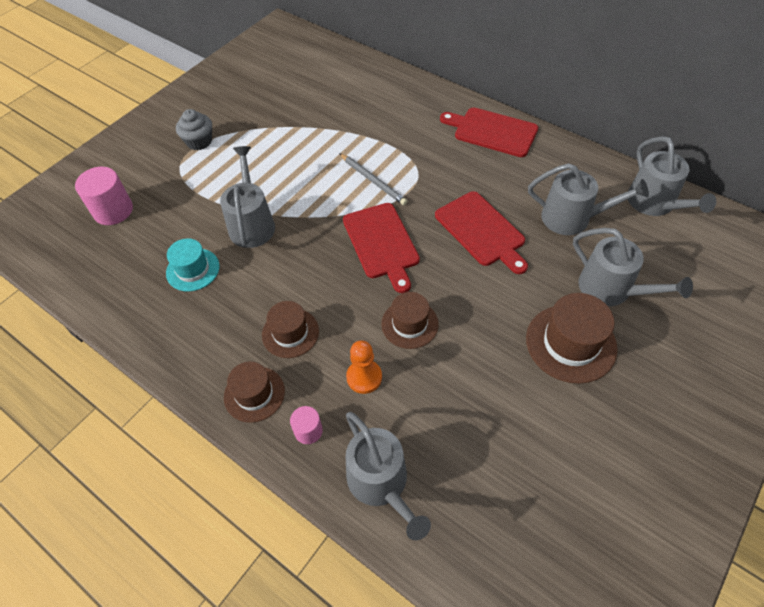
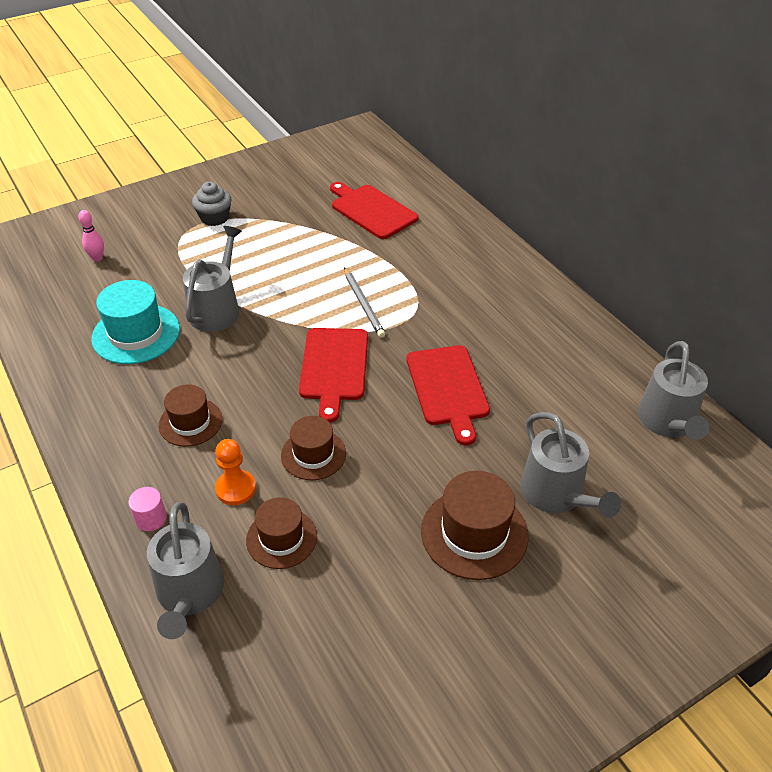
camera: 20 degrees right, 10 degrees down
pink cylinder [75,167,133,225] -> pink bowling pin [78,210,104,261]
turquoise hat [166,238,219,291] -> turquoise hat [91,280,180,364], size x1.52
brown hat [224,362,285,423] -> brown hat moved to [246,497,317,569]
red cutting board [440,107,538,157] -> red cutting board moved to [330,182,419,239]
grey watering can [528,163,649,235] -> none

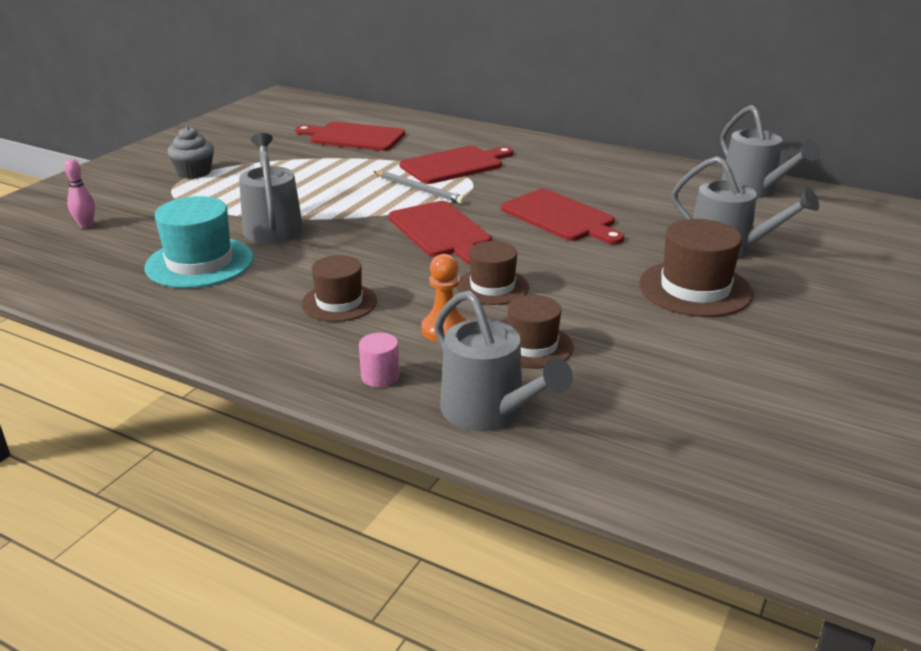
camera: 30 degrees left, 15 degrees down
none -> red cutting board [400,146,513,184]

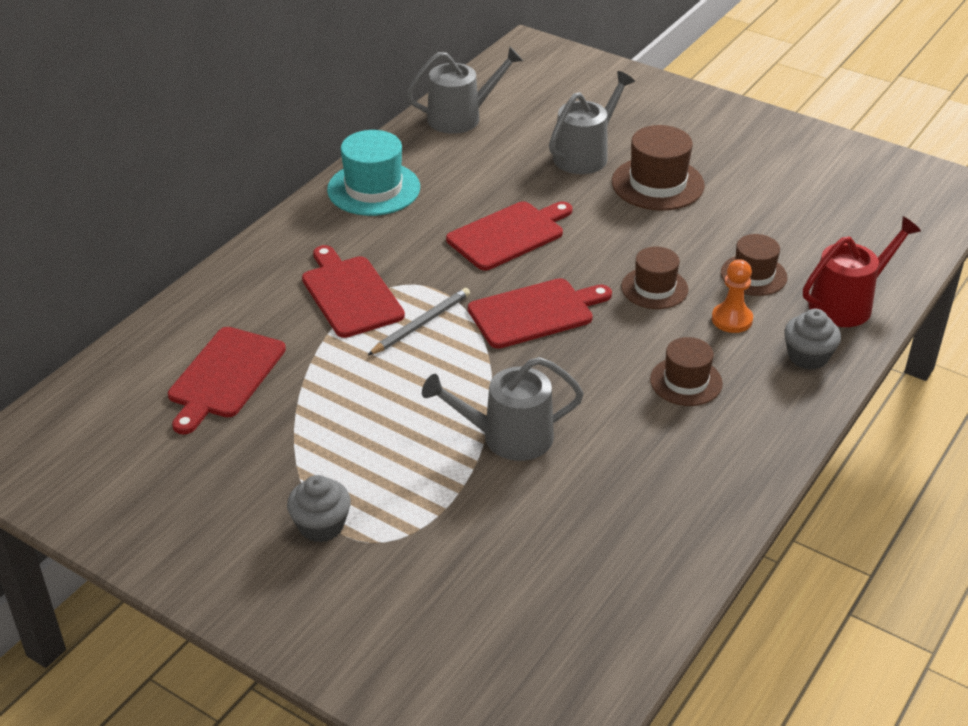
camera: 85 degrees left, 10 degrees up
pink bowling pin [64,158,95,228] -> none
turquoise hat [145,196,254,288] -> turquoise hat moved to [327,130,420,216]
pink cylinder [359,333,400,387] -> grey cupcake [784,309,841,370]
grey watering can [435,290,573,431] -> red watering can [803,216,921,327]

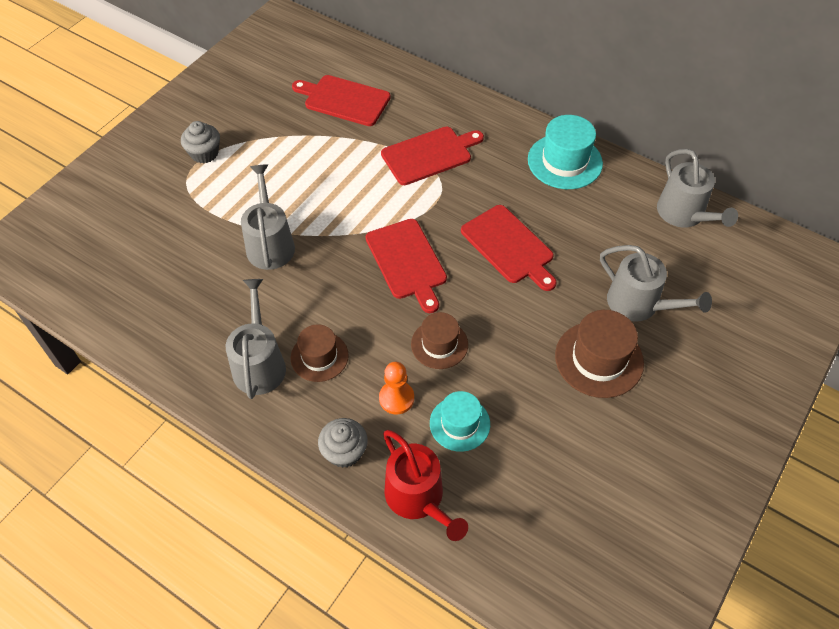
camera: 90 degrees right, 15 degrees up
grey pencil [367,288,470,356] -> none
brown hat [721,234,787,296] -> turquoise hat [430,391,490,452]
none -> grey watering can [226,279,286,399]

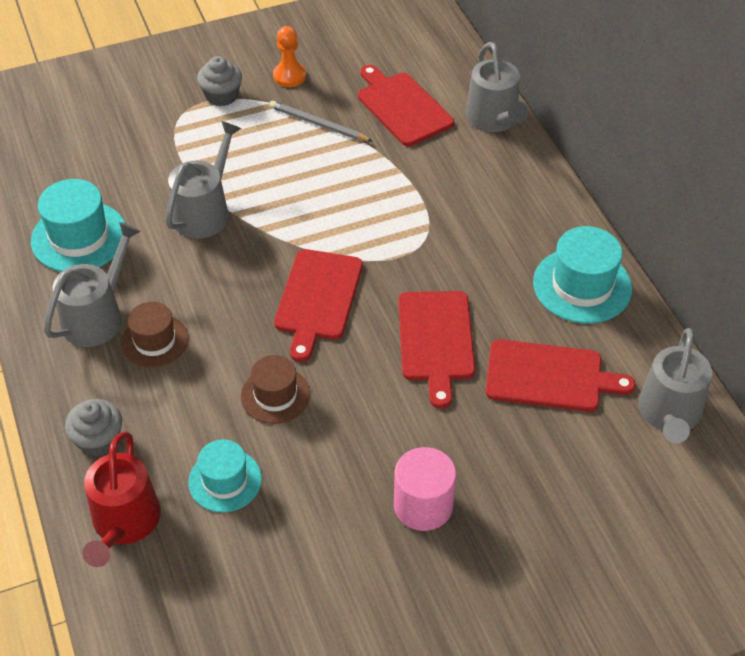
camera: 35 degrees right, 5 degrees down
orange pawn [379,362,414,414] -> orange pawn moved to [273,26,306,87]
red cutting board [381,127,484,185] -> red cutting board moved to [485,339,636,412]
brown hat [555,310,644,398] -> pink cylinder [394,447,456,531]
grey watering can [600,245,712,322] -> grey watering can moved to [465,42,528,132]
none -> turquoise hat [31,179,126,272]
none -> grey pencil [269,101,372,141]

